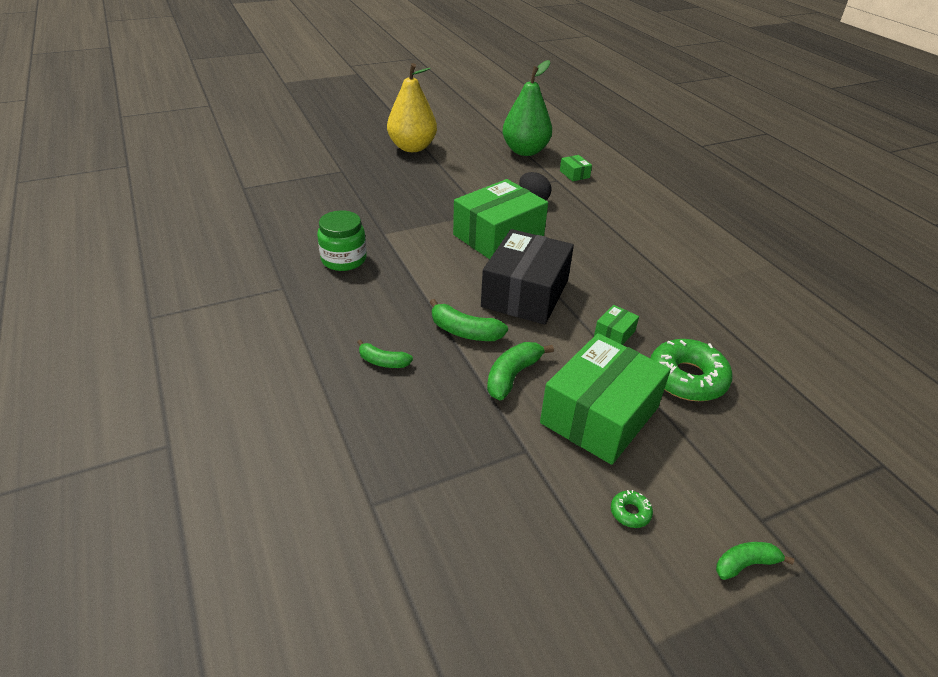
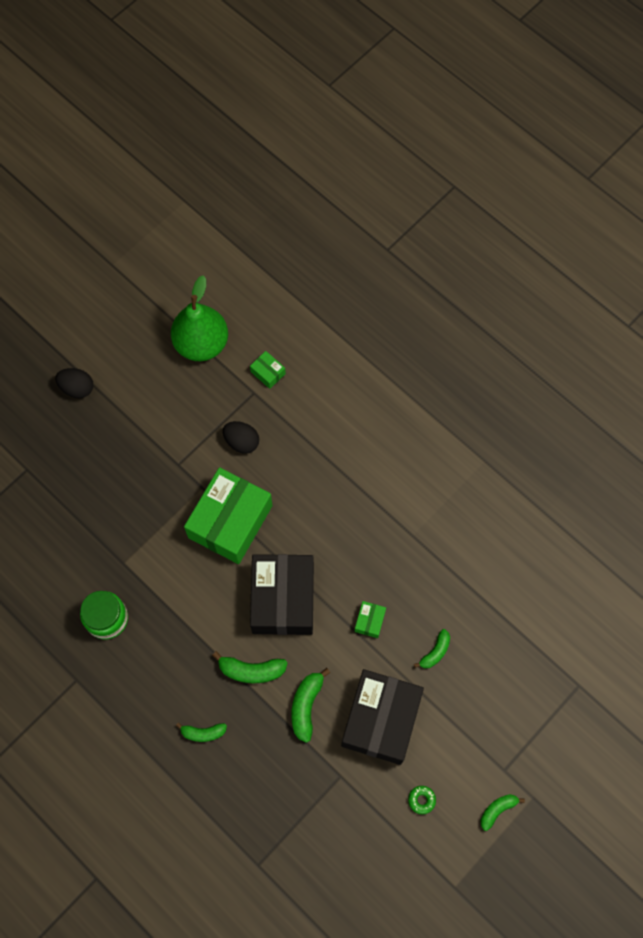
camera: 20 degrees left, 30 degrees up
yellow pear [387,63,437,152] -> black egg [55,368,93,398]
green box [540,333,671,465] -> black box [341,669,424,765]
green donut [650,339,733,401] -> green banana [414,629,450,668]

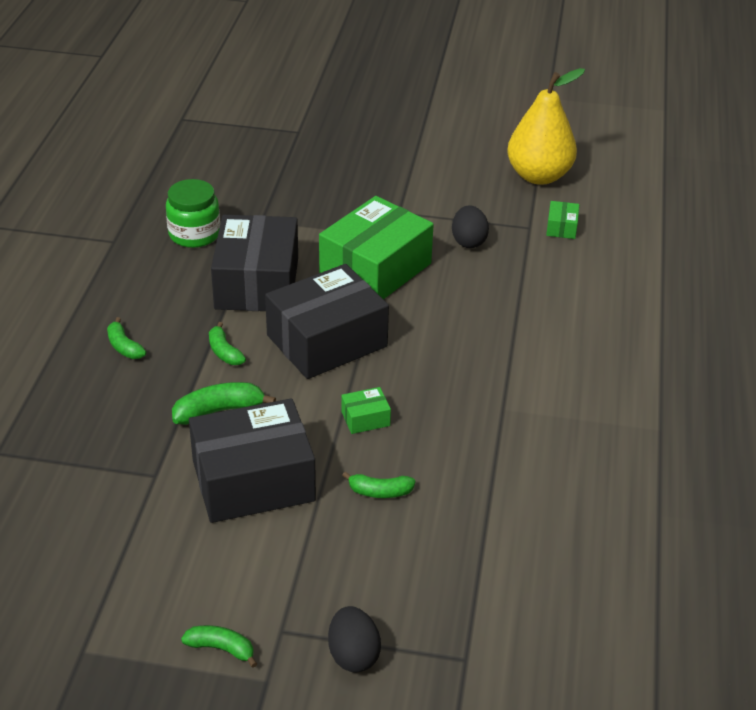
camera: 55 degrees right, 30 degrees down
black egg [55,368,93,398] -> black egg moved to [328,606,381,672]
green pear [171,275,228,361] -> yellow pear [507,68,585,185]
green box [184,467,273,564] -> green box turned 45 degrees counterclockwise [319,196,434,299]
green banana [212,651,287,683] -> green banana [209,322,246,365], size x0.66
green donut [408,786,436,814] -> none
none -> black box [211,215,298,311]

